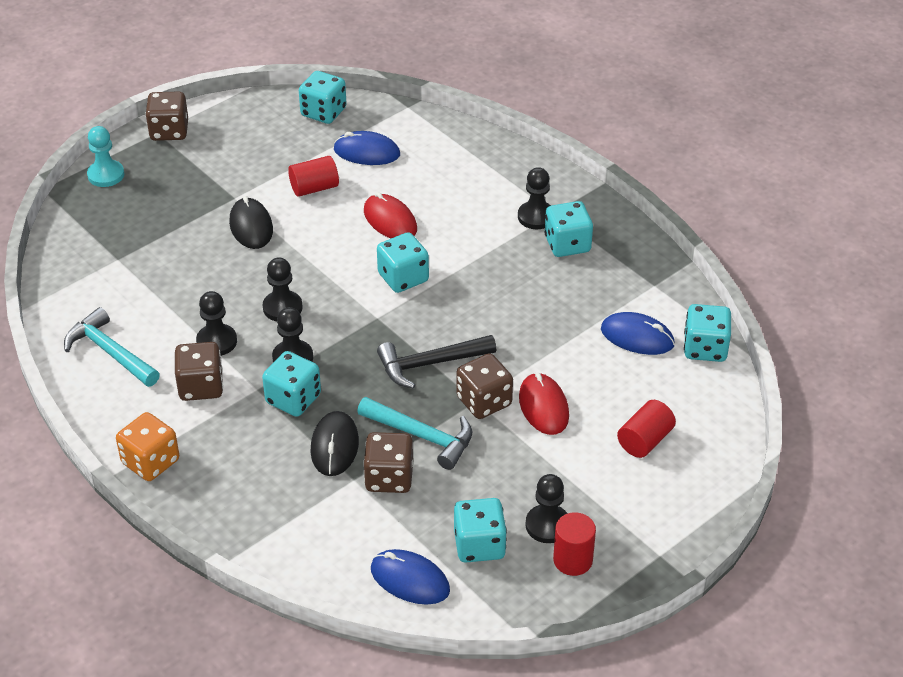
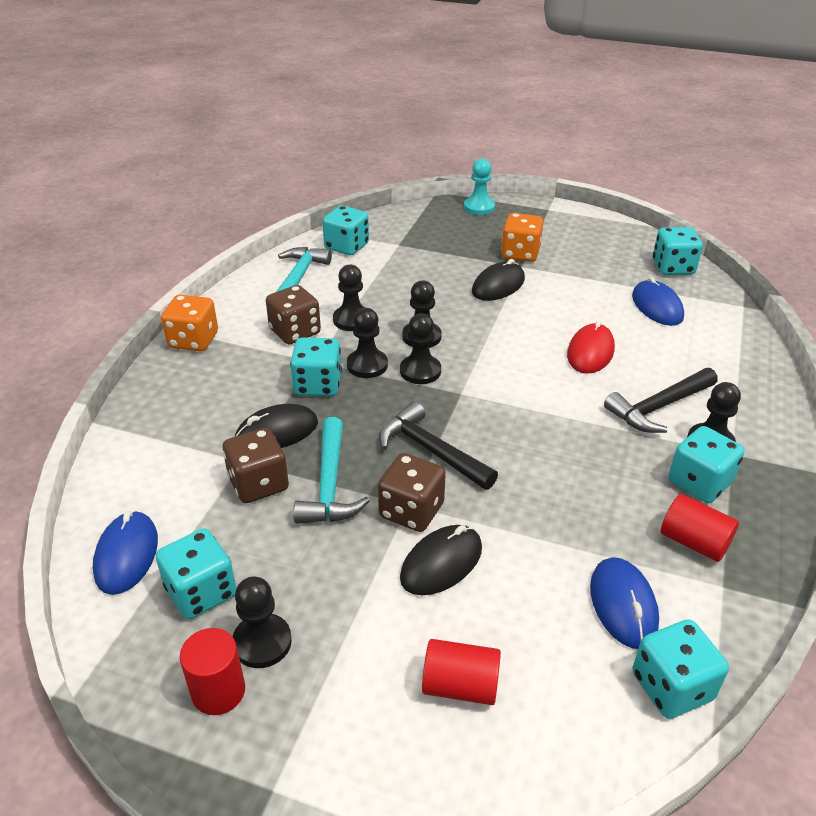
camera: 60 degrees right, 5 degrees down
brown dice [145,91,188,141] -> none
red cylinder [288,156,339,197] -> red cylinder moved to [661,494,739,562]
turquoise dice [377,232,429,293] -> turquoise dice moved to [322,206,369,255]
red mouse [519,373,569,435] -> black mouse [400,525,482,595]
none -> black pawn [400,313,441,384]
none -> orange dice [501,213,543,262]
none -> black hammer [604,368,717,433]

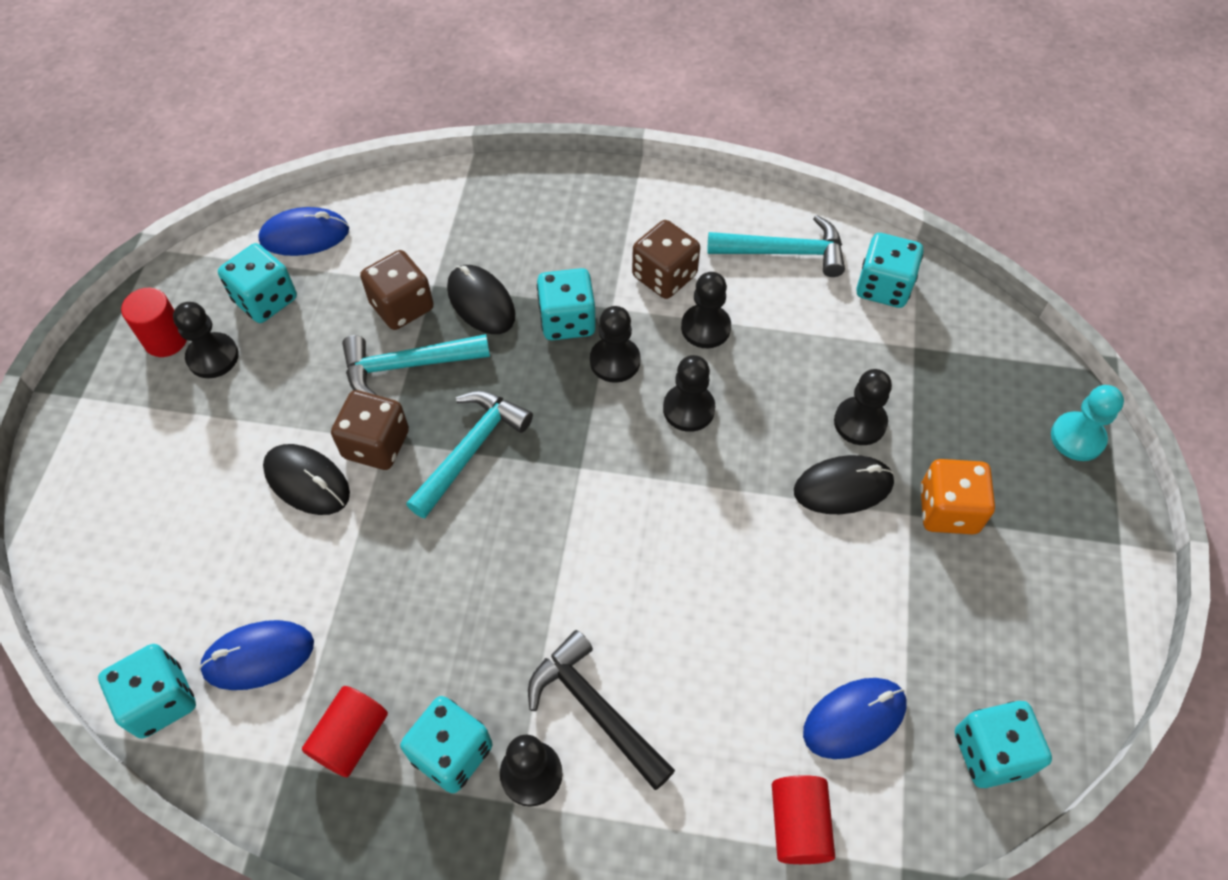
camera: 80 degrees right, 20 degrees up
orange dice [161,295,218,351] -> none
black hammer [379,401,498,490] -> turquoise hammer [406,391,533,518]
black pawn [400,313,441,384] -> black pawn moved to [834,369,892,445]
red cylinder [422,639,501,705] -> red cylinder moved to [772,775,835,864]
black mouse [472,259,525,301] -> black mouse turned 45 degrees counterclockwise [794,455,894,514]
red mouse [567,320,615,374] -> none

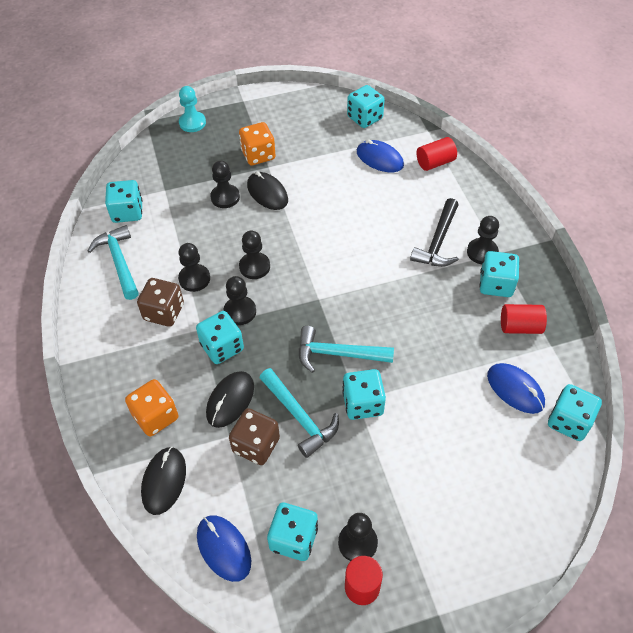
camera: 115 degrees left, 5 degrees down
black mouse [263,444,350,515] -> black mouse moved to [141,447,186,515]
brown dice [331,390,409,470] -> turquoise dice [342,369,386,420]
none -> orange dice [125,379,178,437]

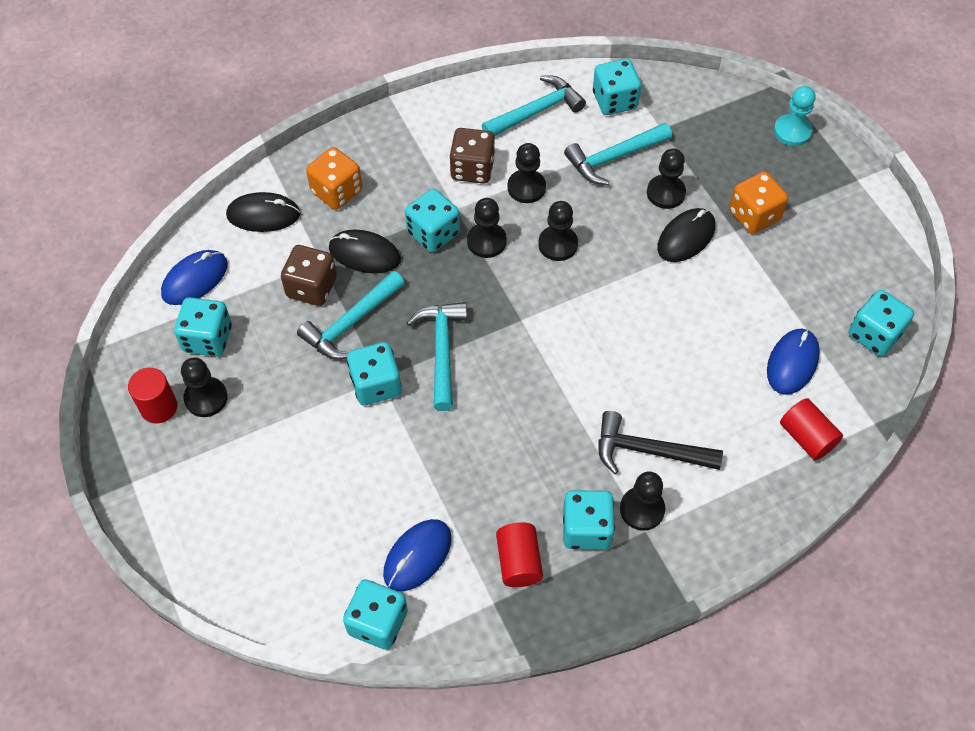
camera: 80 degrees right, 5 degrees up
none -> turquoise hammer [564,123,672,185]

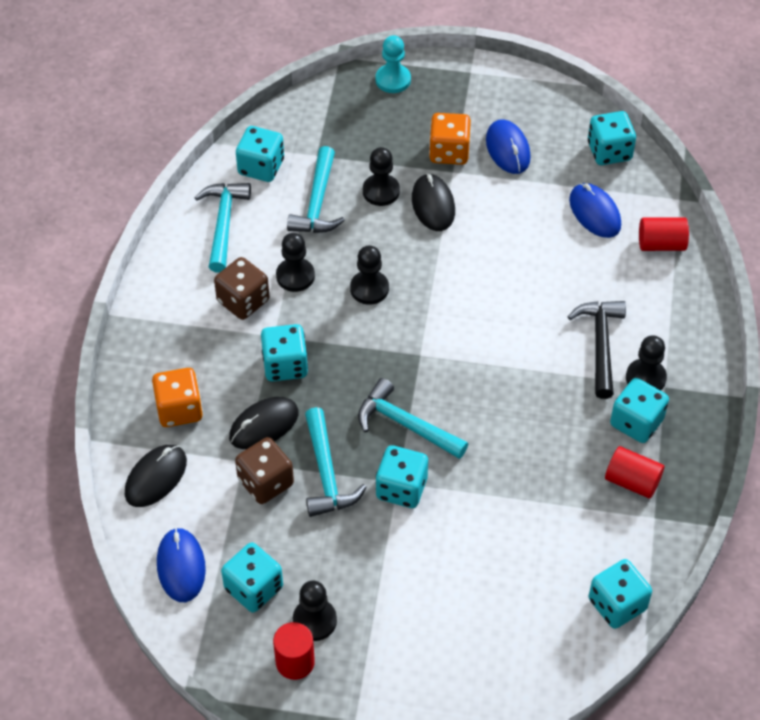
camera: 55 degrees left, 5 degrees down
blue mouse [383,519,452,592] -> blue mouse moved to [486,119,531,174]
black pawn [467,198,507,258] -> none
black hammer [598,411,723,474] -> black hammer turned 135 degrees clockwise [568,301,626,399]

